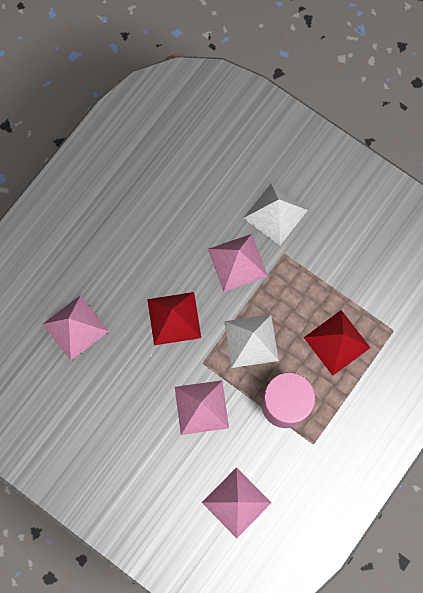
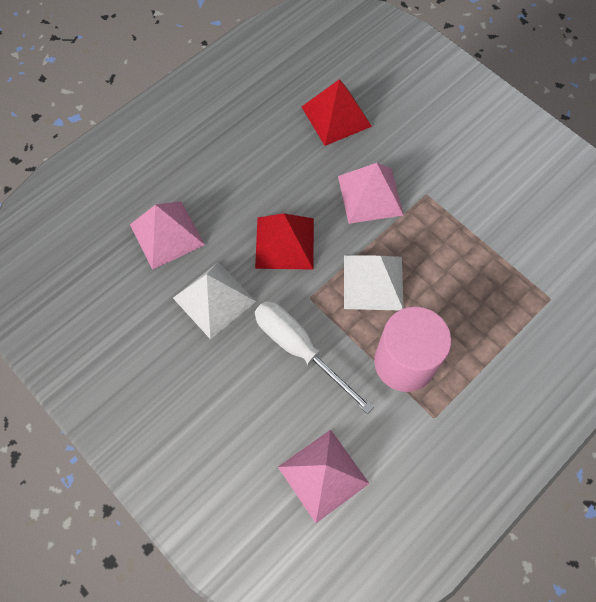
camera: 10 degrees right, 10 degrees down
pink pyramid [175,380,229,435] -> white screwdriver [255,301,374,414]
white pyramid [243,184,308,245] -> white pyramid moved to [173,262,256,339]
red pyramid [304,310,370,376] -> red pyramid moved to [302,79,372,146]

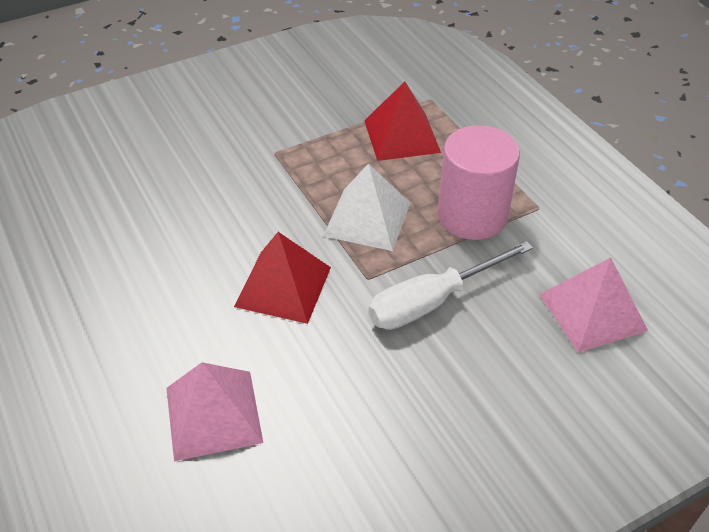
camera: 75 degrees left, 20 degrees down
white pyramid [173,262,256,339] -> none
red pyramid [302,79,372,146] -> red pyramid moved to [364,82,441,161]
pink pyramid [338,163,404,224] -> none

